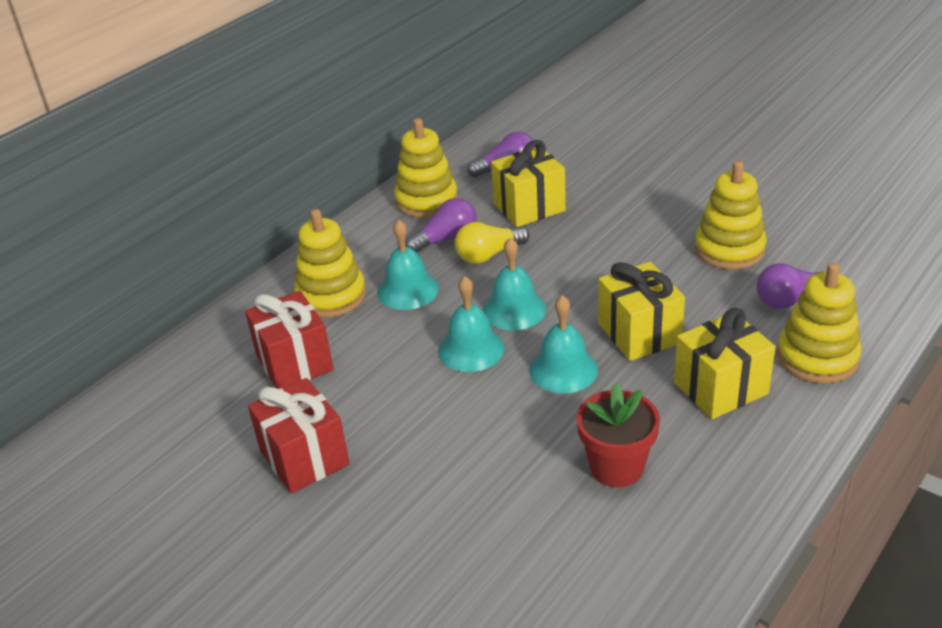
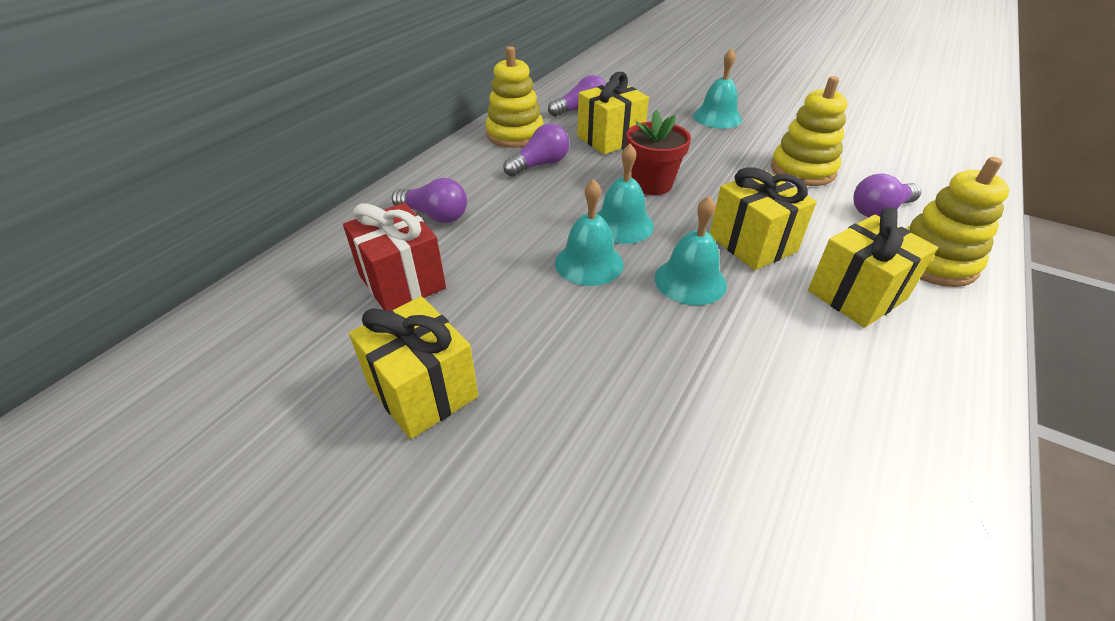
camera: 10 degrees left, 5 degrees up
red gift [248,378,350,494] -> yellow gift [349,296,478,439]
yellow stacking toy [294,209,366,318] -> purple light bulb [392,178,467,223]
turquoise bell [377,220,439,310] -> turquoise bell moved to [693,48,742,128]
yellow light bulb [455,222,529,264] -> none
red flower pot [576,383,660,487] -> red flower pot moved to [627,110,691,195]

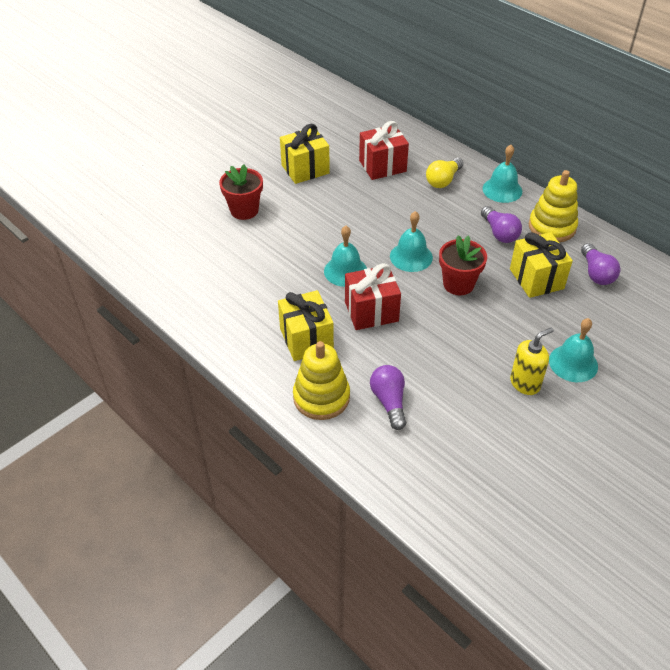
camera: 105 degrees right, 5 degrees up
purple light bulb [392,178,467,223] -> yellow light bulb [426,158,463,188]
turquoise bell [555,179,624,286] -> turquoise bell moved to [483,145,522,203]
yellow gift [710,167,817,270] -> red gift [345,263,401,330]
yellow stacking toy [771,76,847,186] -> none
none -> red flower pot [219,164,263,220]
none -> yellow soap dispenser [510,327,554,395]

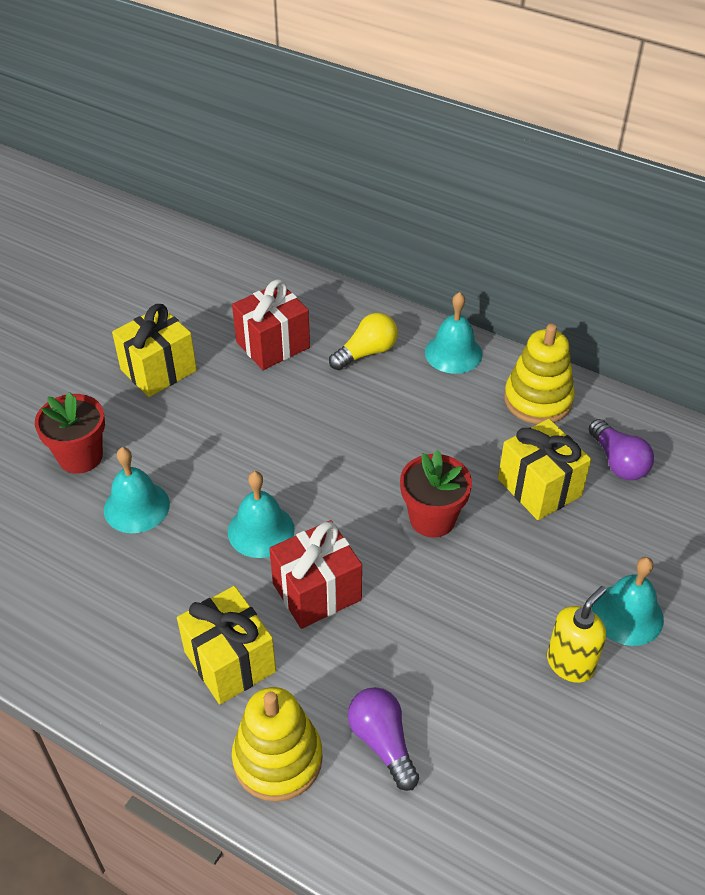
camera: 15 degrees left, 0 degrees up
turquoise bell [390,211,433,272] -> turquoise bell moved to [104,447,170,533]
yellow light bulb [426,158,463,188] -> yellow light bulb turned 150 degrees counterclockwise [329,313,398,370]
purple light bulb [481,206,522,243] -> none

